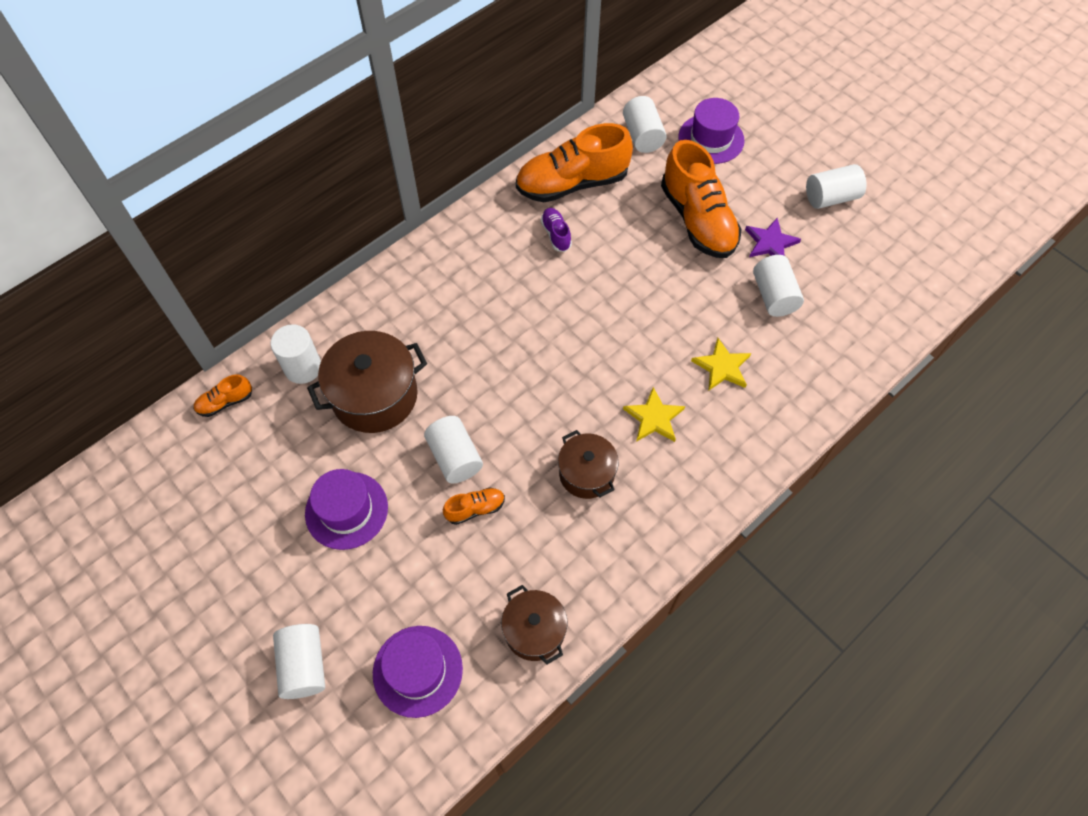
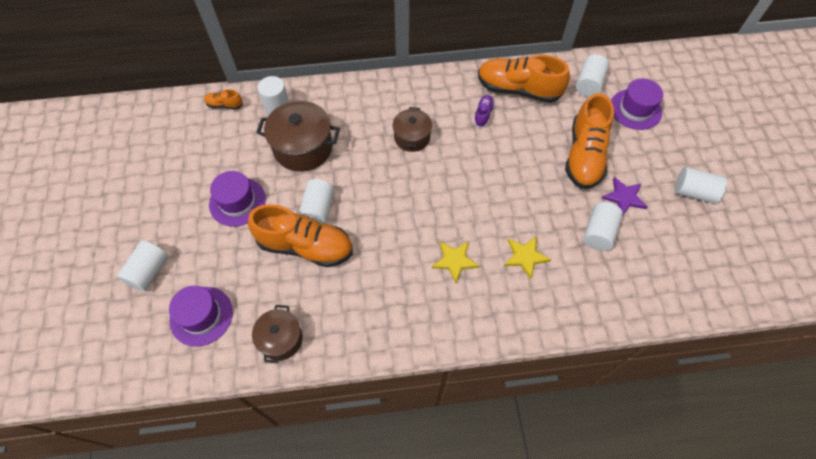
camera: 35 degrees right, 0 degrees up
orange shoe [443,487,505,525] -> orange shoe [248,204,353,267], size x2.27
brown pot [558,430,619,499] -> brown pot moved to [393,107,432,152]

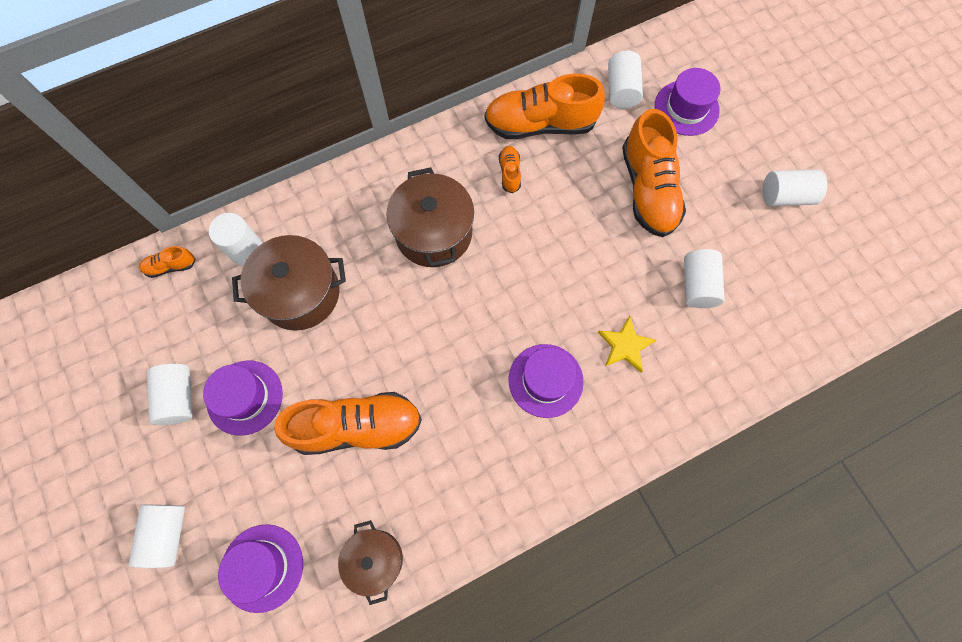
camera: 20 degrees left, 10 degrees up
white cylinder [299,179,334,224] -> white cylinder moved to [147,364,193,425]
brown pot [393,107,432,152] -> brown pot [386,167,474,267], size x1.62
yellow star [432,241,479,283] -> purple hat [509,344,584,418]
purple shoe [474,95,495,128] -> orange shoe [499,146,521,193]
purple star [601,177,648,215] -> none

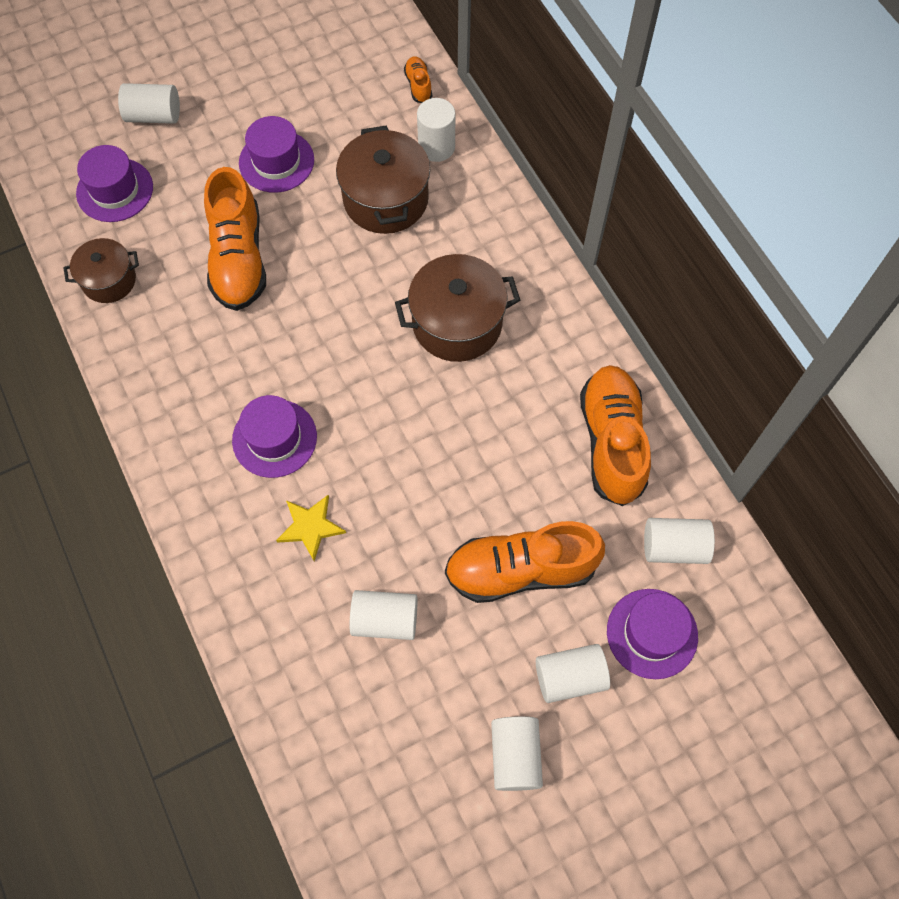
camera: 90 degrees right, 5 degrees down
white cylinder [147,364,193,425] -> white cylinder moved to [536,644,610,703]
orange shoe [499,146,521,193] -> none

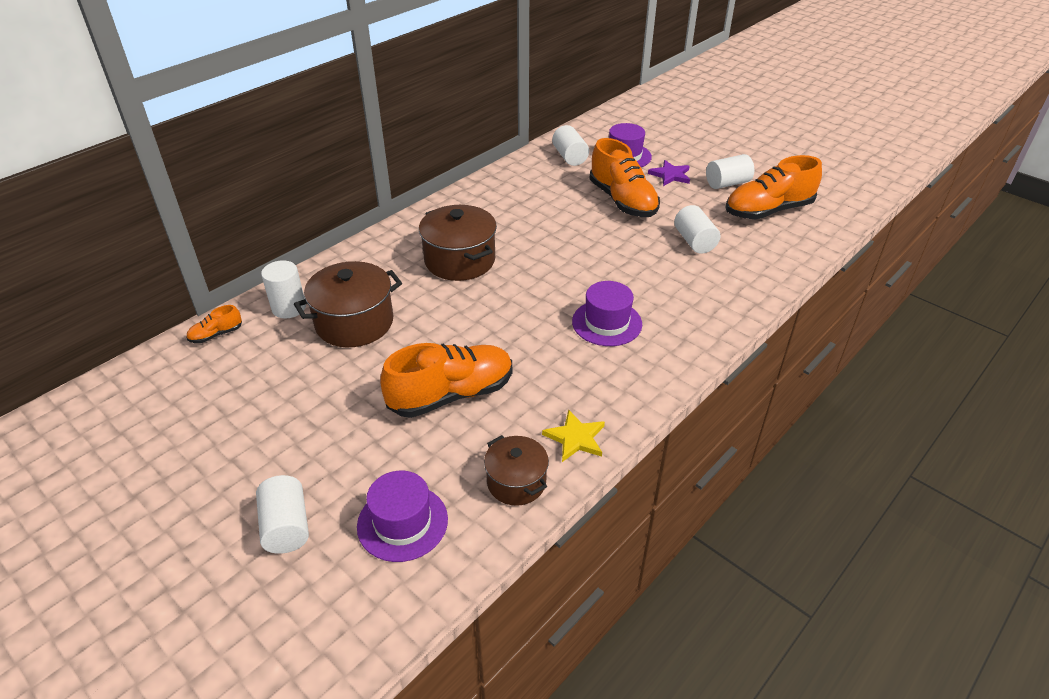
camera: 110 degrees left, 25 degrees down
purple hat [239,116,314,193] -> none
yellow star [276,495,346,561] -> yellow star moved to [542,410,605,462]
white cylinder [536,644,610,703] -> purple star [648,160,690,186]
orange shoe [580,365,651,506] -> orange shoe moved to [725,155,822,219]

